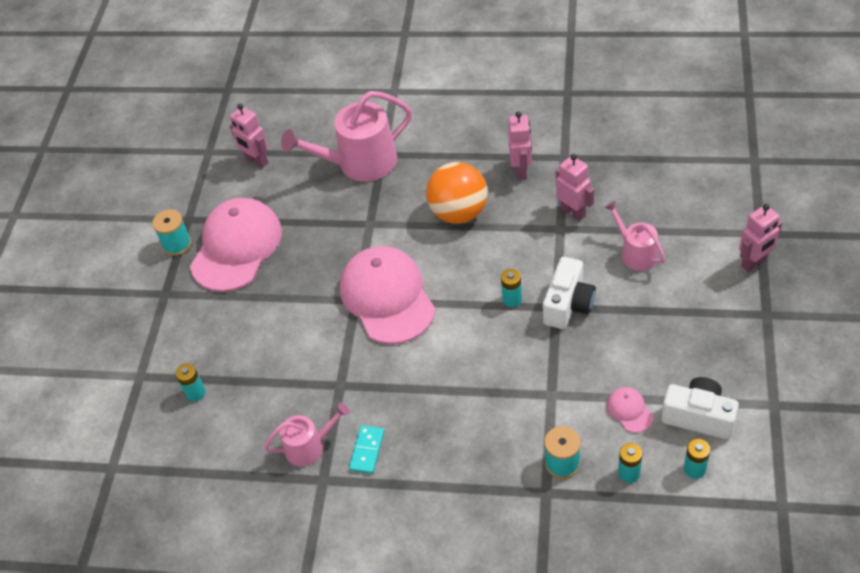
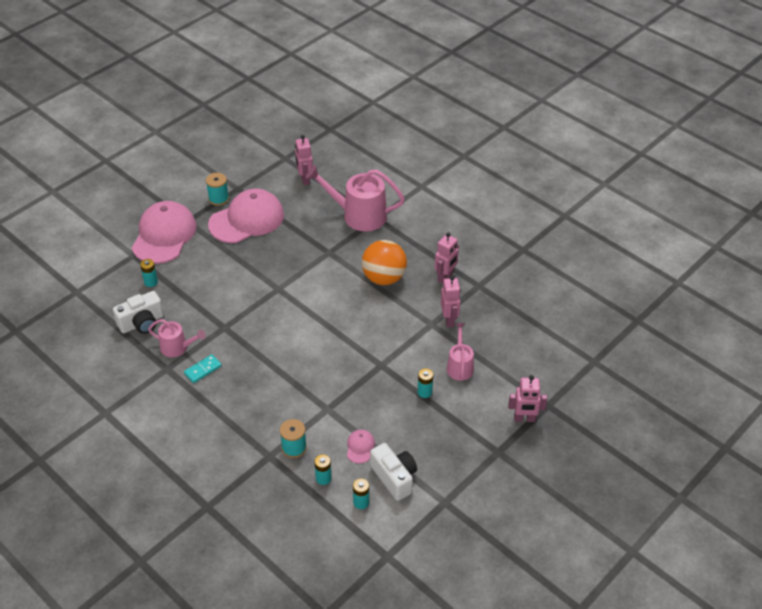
camera: 30 degrees right, 5 degrees down
pink cap [340,246,436,344] -> pink cap moved to [132,201,197,264]
turquoise battery [501,269,522,307] -> turquoise battery moved to [418,368,433,398]
white camera [543,257,596,329] -> white camera moved to [113,291,164,334]

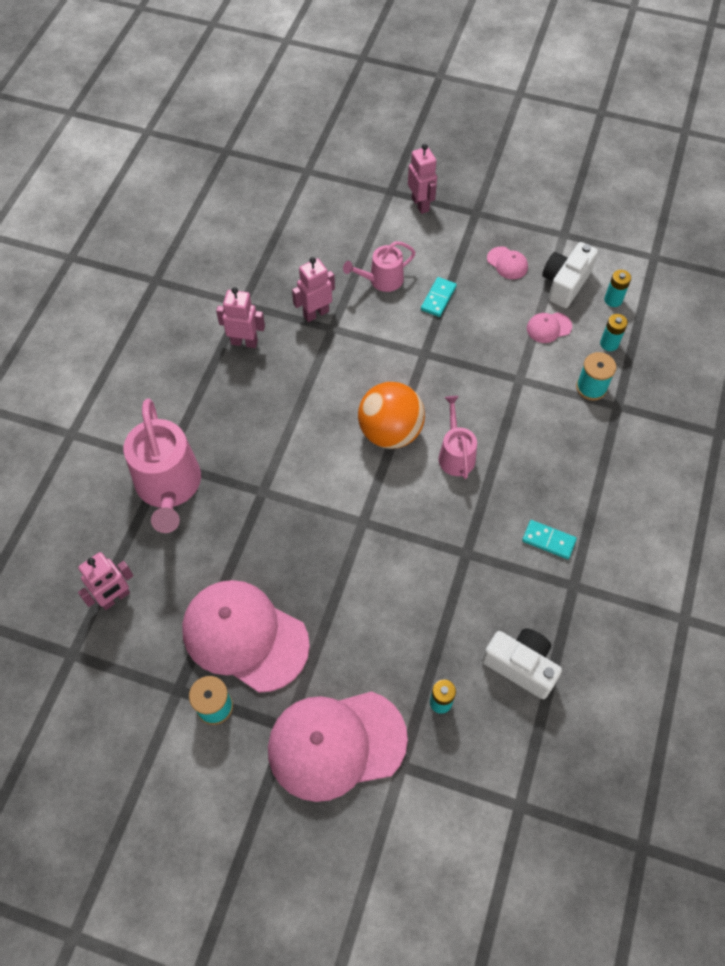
camera: 115 degrees left, 15 degrees up
pink watering can [148,319,206,357] -> pink watering can moved to [438,396,477,479]
orange ball [362,240,407,285] -> orange ball moved to [358,382,425,449]
turquoise battery [418,368,433,398] -> turquoise domino [421,277,457,317]
none -> pink cap [487,246,528,279]

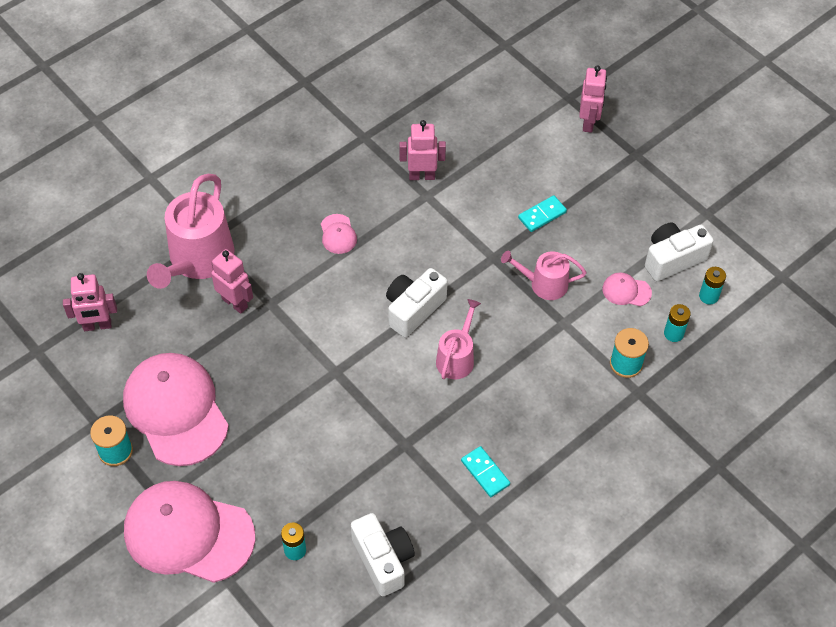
camera: 30 degrees right, 5 degrees down
pink robot [216,287,265,348] -> pink robot moved to [211,249,253,314]
pink watering can [343,241,416,292] -> pink watering can moved to [501,250,587,300]
orange ball [358,382,425,449] -> white camera [386,268,448,338]
pink cap [487,246,528,279] -> pink cap moved to [321,214,357,254]

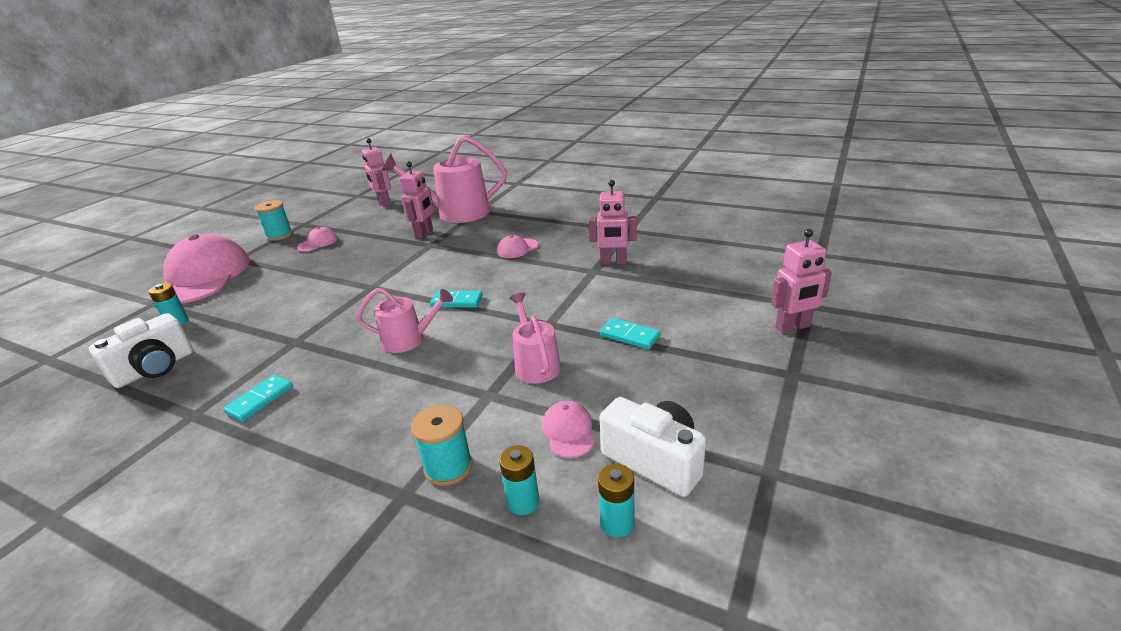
camera: 70 degrees right, 25 degrees down
pink cap [123,353,229,466] -> pink cap [297,227,338,252], size x0.41
white camera [386,268,448,338] -> turquoise domino [430,291,483,308]
pink robot [399,120,446,180] -> pink robot turned 120 degrees clockwise [589,180,637,265]

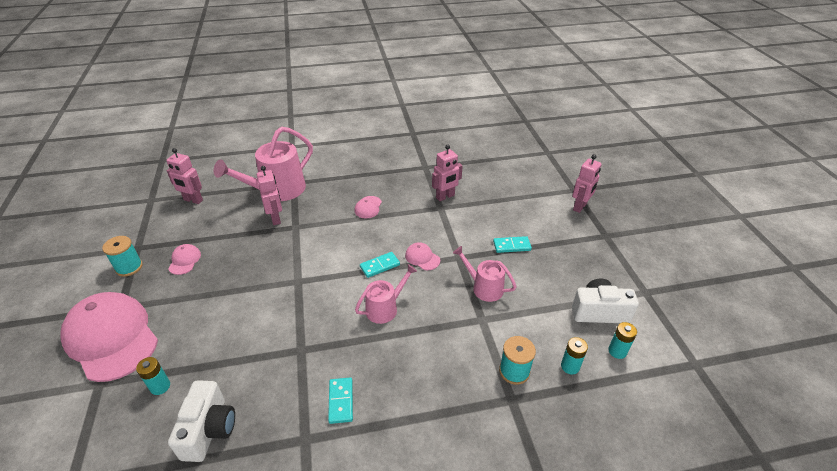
camera: 40 degrees left, 10 degrees up
pink cap [542,401,595,458] -> pink cap moved to [405,242,440,270]

